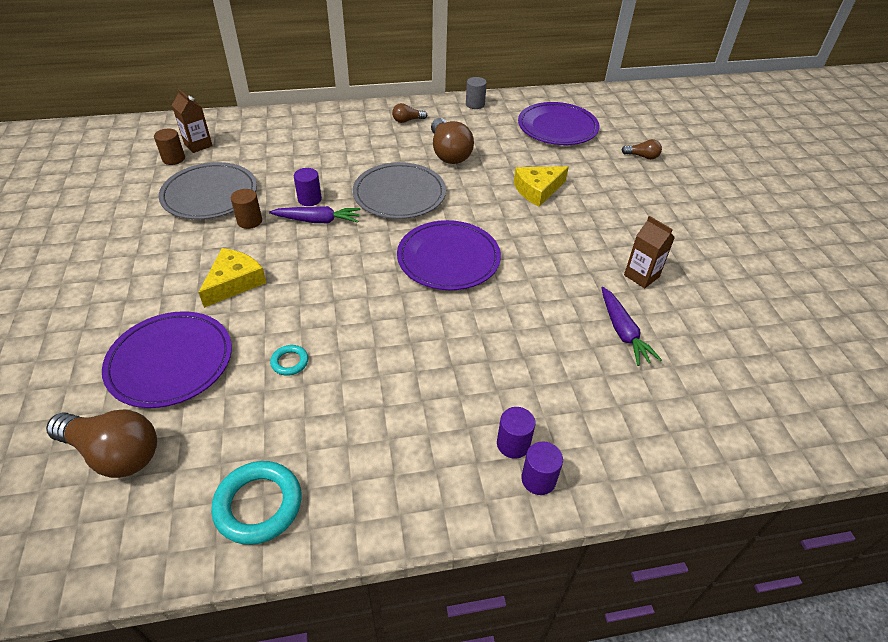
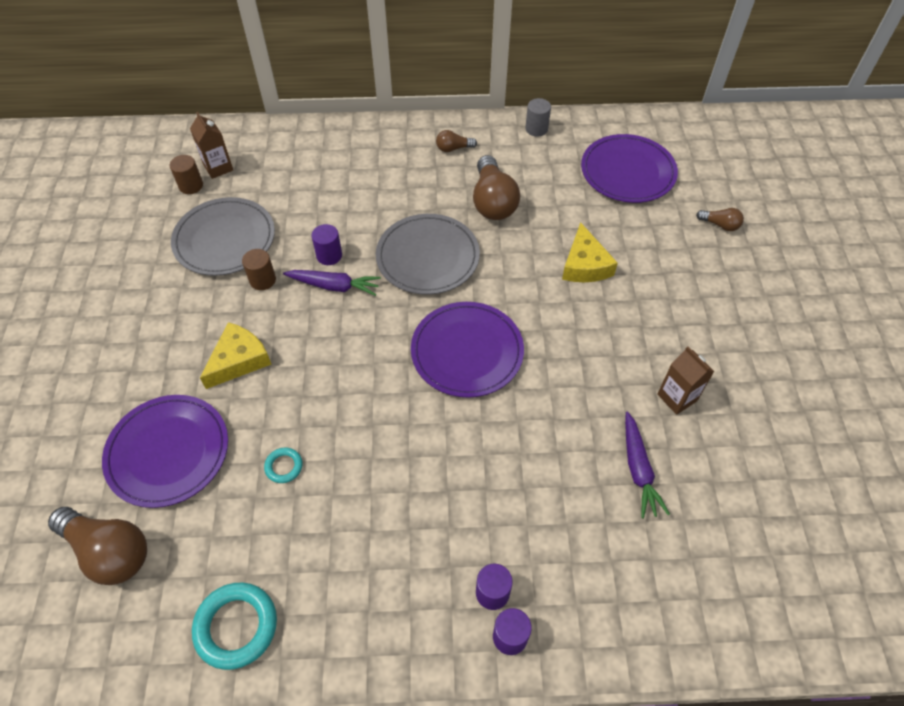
camera: 10 degrees right, 10 degrees up
yellow cheese [514,166,569,207] -> yellow cheese turned 75 degrees counterclockwise [562,222,618,282]

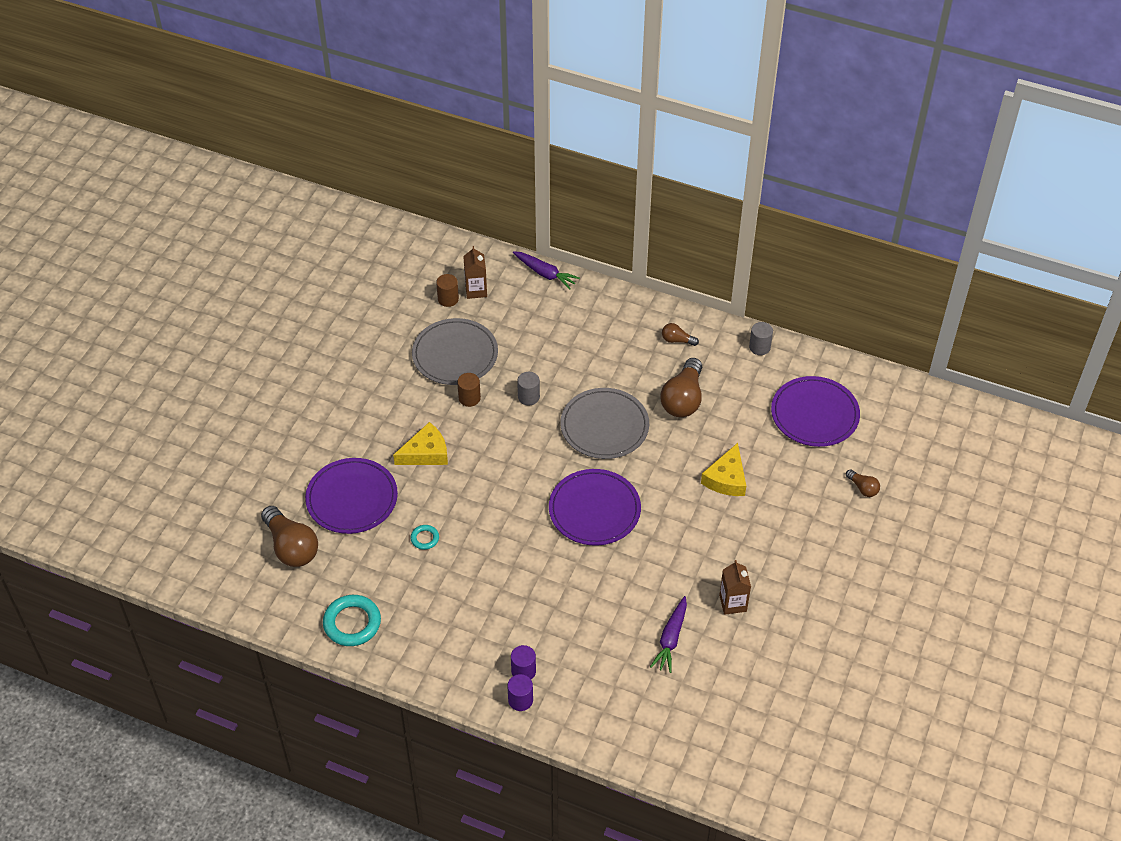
camera: 25 degrees right, 5 degrees down
purple carrot [283,270,381,296] -> purple carrot moved to [513,251,580,289]
purple cylinder [312,224,342,265] -> grey cylinder [517,372,540,405]

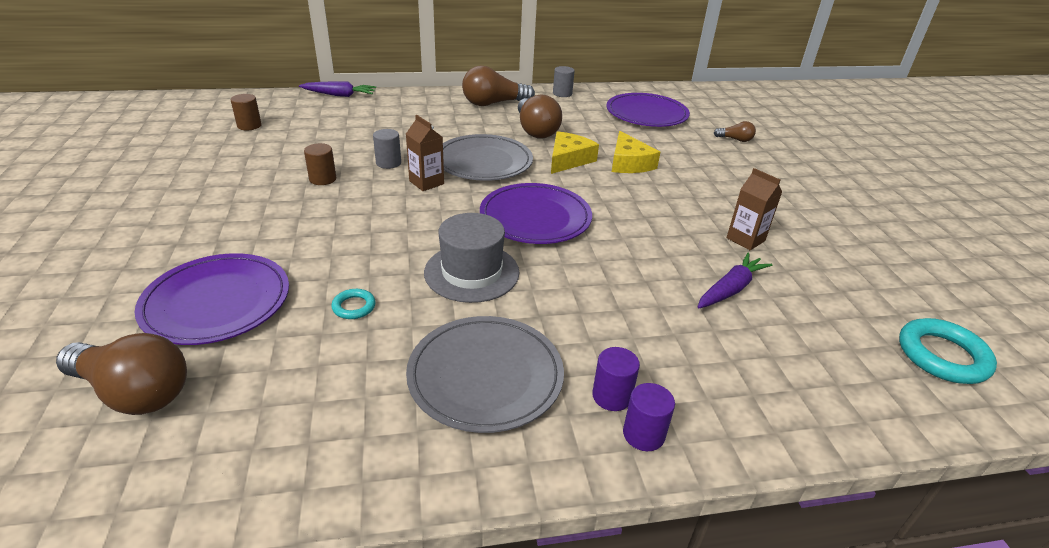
camera: 35 degrees left, 15 degrees down
turquoise ring [323,595,381,646] -> turquoise ring moved to [899,318,997,384]
yellow cheese [393,422,448,465] -> yellow cheese moved to [551,131,599,174]
grey plate [412,318,498,385] -> grey plate moved to [406,316,564,433]
brown carton [463,246,487,299] -> brown carton moved to [406,115,444,191]
purple carrot [650,596,687,673] -> purple carrot turned 120 degrees counterclockwise [697,253,772,308]
brown light bulb [662,323,699,346] -> brown light bulb [462,66,535,106], size x2.03
none -> grey hat [424,213,520,303]

